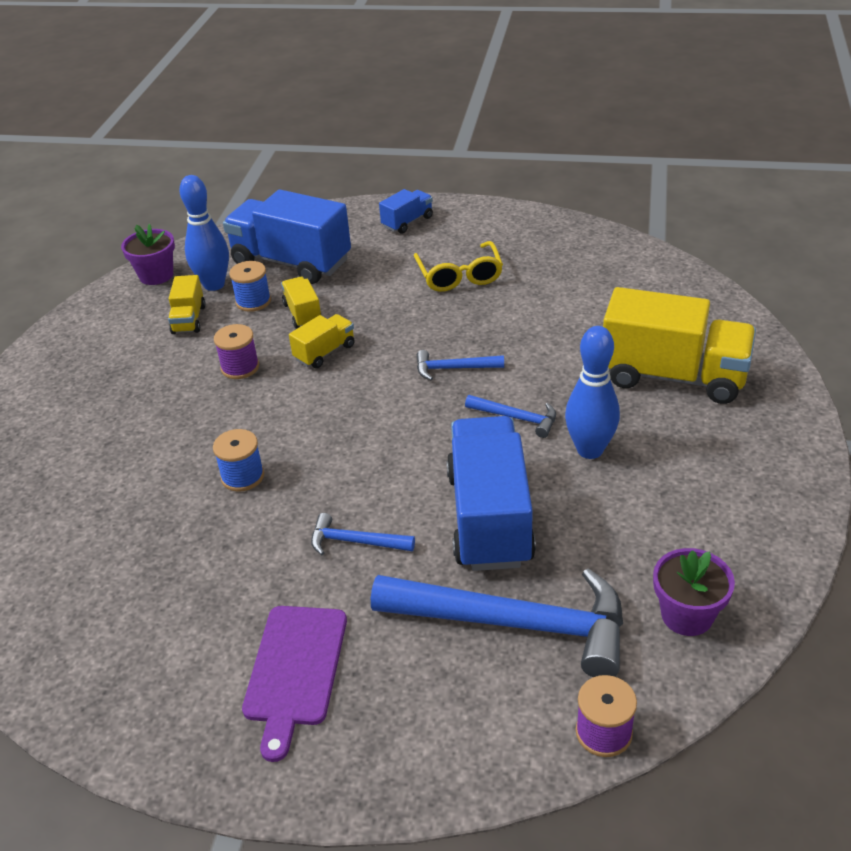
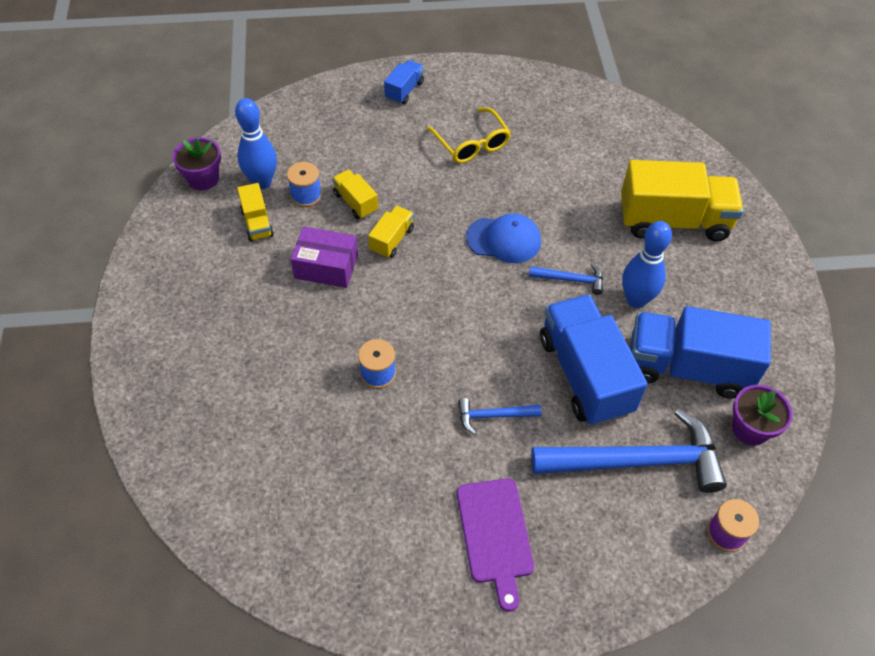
camera: 20 degrees left, 15 degrees up
purple spool [214,324,259,379] -> purple box [291,226,358,288]
blue truck [223,190,351,284] -> blue truck moved to [630,306,771,399]
blue hammer [417,350,504,381] -> blue cap [466,214,541,263]

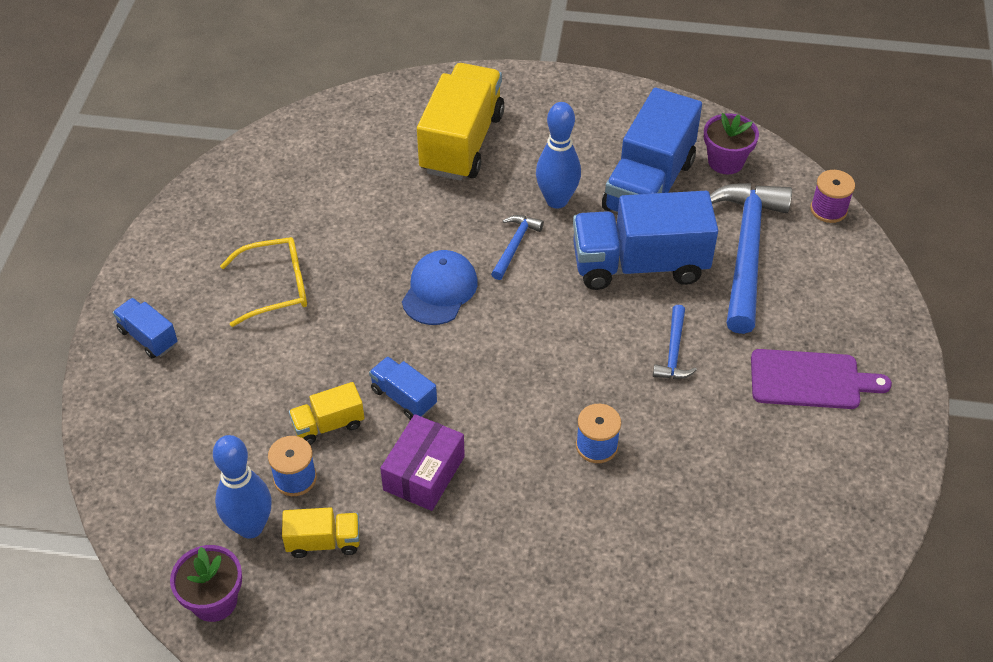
camera: 75 degrees left, 5 degrees down
yellow truck [368,206,414,258] -> blue truck [369,356,437,420]

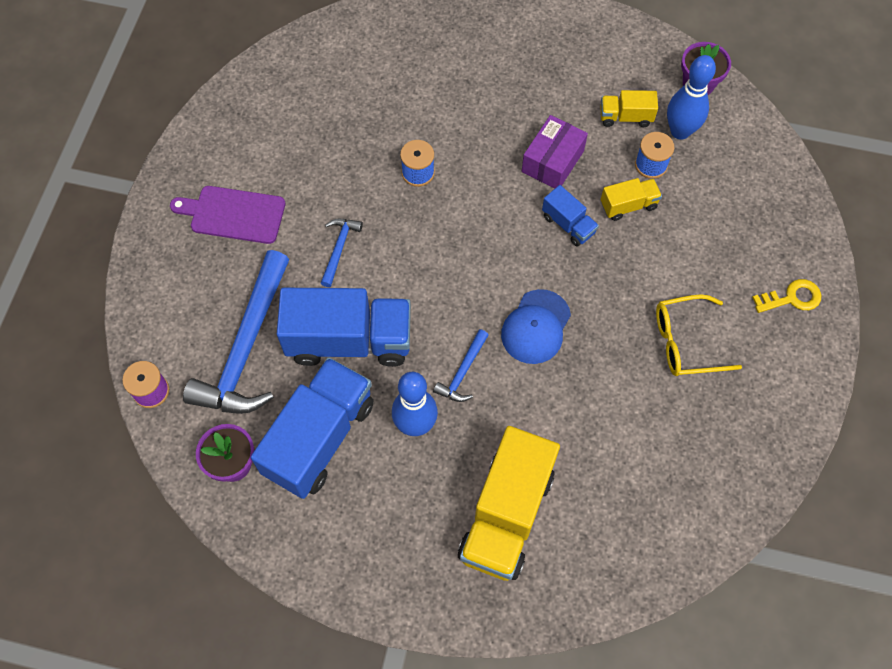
camera: 175 degrees left, 15 degrees up
blue truck [113,298,178,359] -> yellow key [752,279,821,313]

